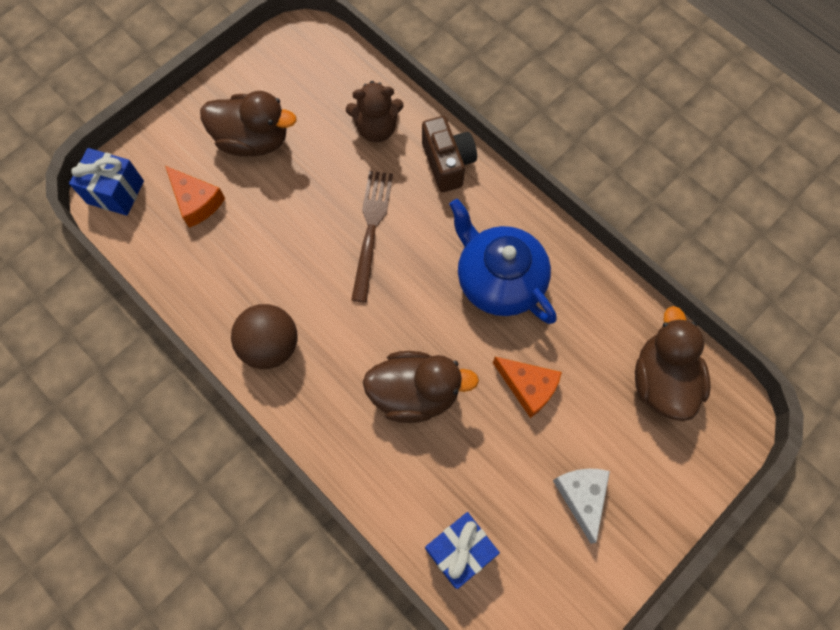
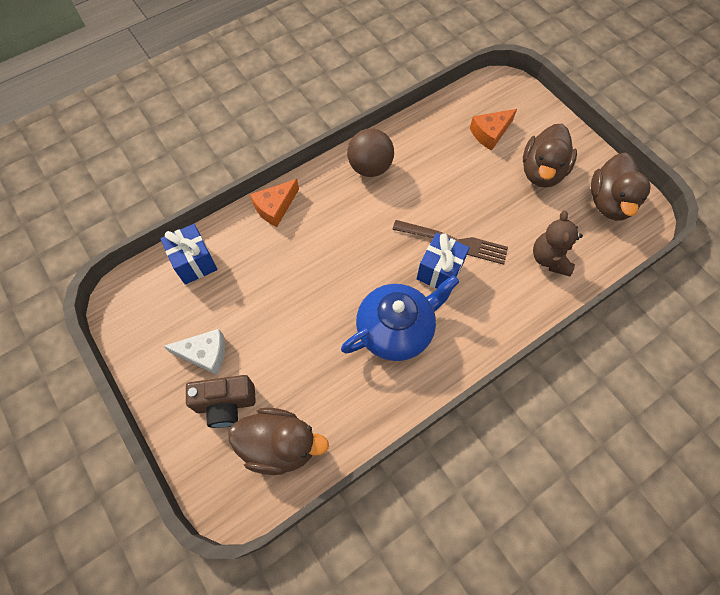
camera: 100 degrees right, 5 degrees down
blue gift [69,148,144,216] -> blue gift moved to [417,233,470,289]
brown duck [363,351,479,423] -> brown duck moved to [591,152,650,221]
brown camera [422,116,477,192] -> brown camera moved to [186,375,256,428]
orange cheese [493,357,562,418] -> orange cheese moved to [250,179,299,227]

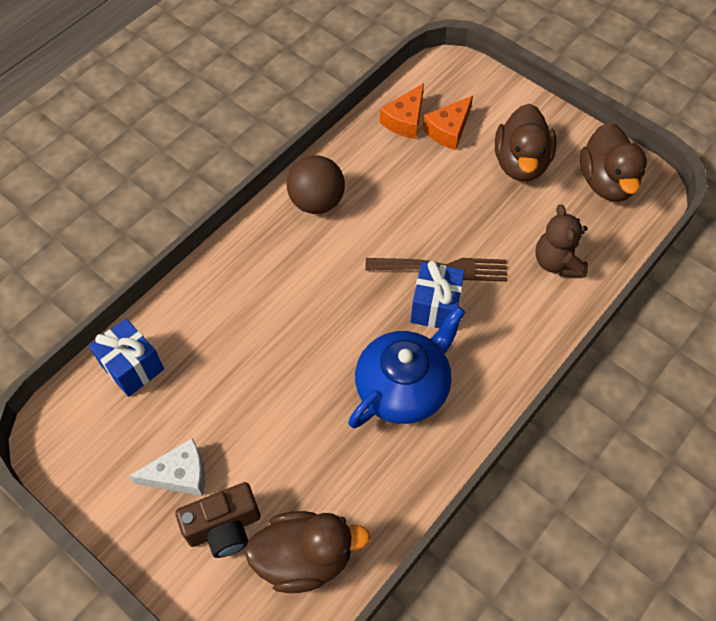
camera: 15 degrees left, 5 degrees down
orange cheese [250,179,299,227] -> orange cheese moved to [380,83,424,139]

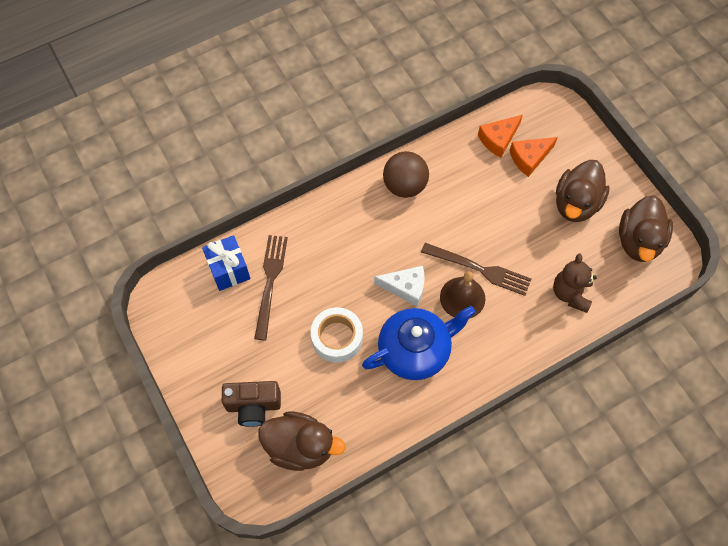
camera: 20 degrees right, 5 degrees up
white cheese [129,438,205,496] -> white cheese moved to [374,266,425,306]
blue gift [410,261,465,328] -> brown bell [440,271,485,319]
none -> brown fork [254,235,288,340]
none -> white tape [311,307,363,363]

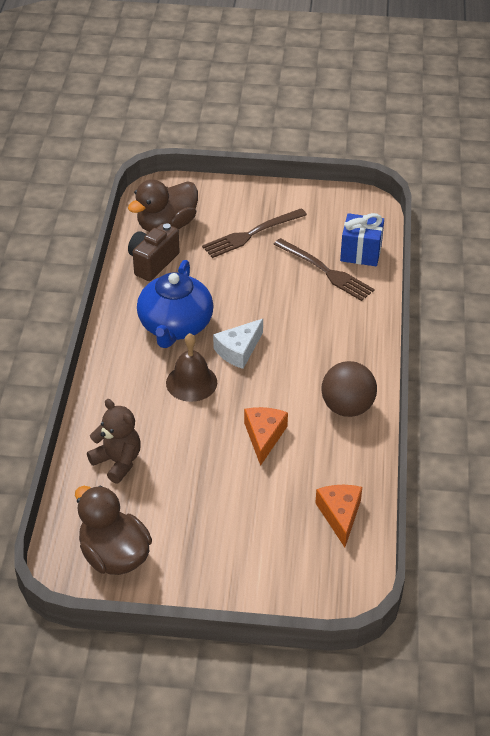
camera: 125 degrees right, 20 degrees down
brown camera [222,381,281,427] -> brown camera moved to [128,223,180,281]
white tape [311,307,363,363] -> none
brown fork [421,243,531,296] -> brown fork moved to [202,208,307,258]
orange cheese [510,137,558,177] -> orange cheese moved to [244,407,288,466]
brown duck [556,160,610,222] -> none

